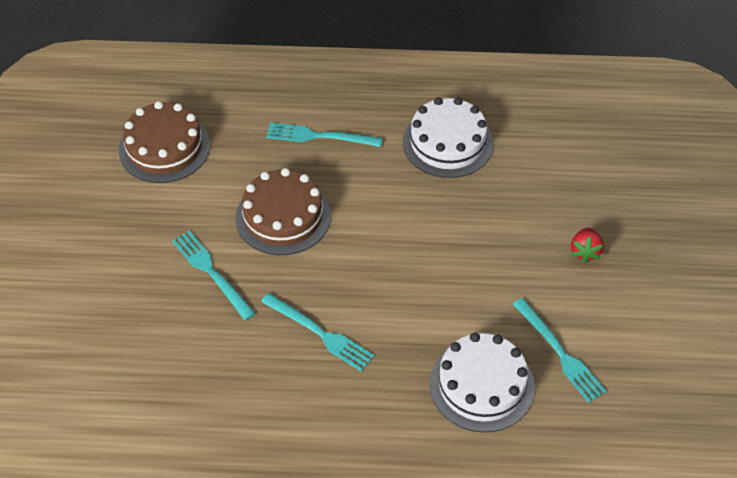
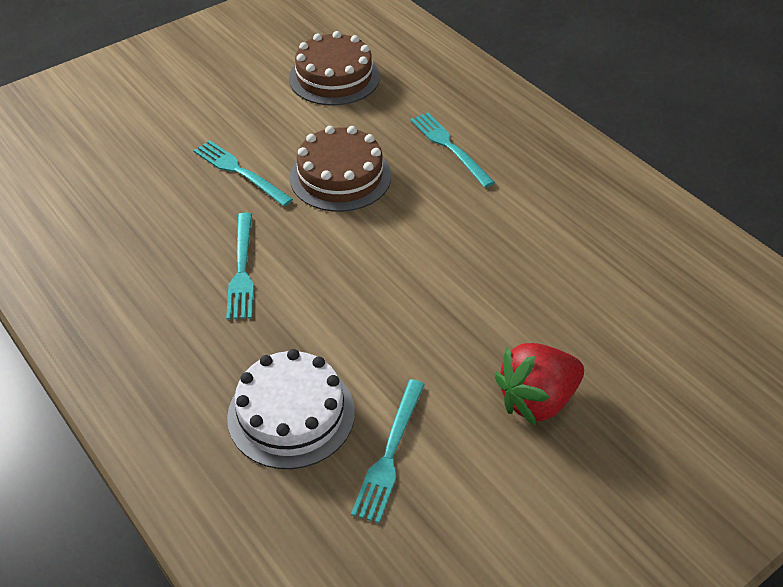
camera: 50 degrees right, 5 degrees down
turquoise fork [172,230,256,320] -> turquoise fork turned 60 degrees counterclockwise [193,140,293,206]
white cake [403,97,493,178] -> none
red strawberry [571,227,604,263] -> red strawberry [495,343,584,426], size x1.83

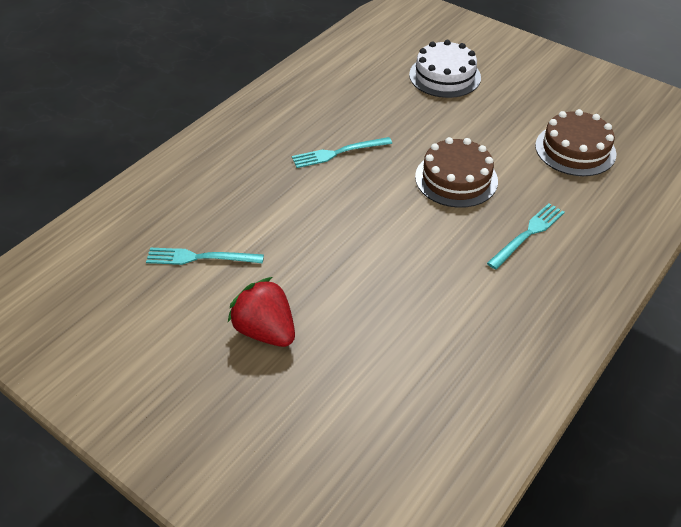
camera: 75 degrees right, 0 degrees up
turquoise fork [193,140,293,206] -> none
white cake [227,349,355,469] -> white cake moved to [409,40,481,98]

